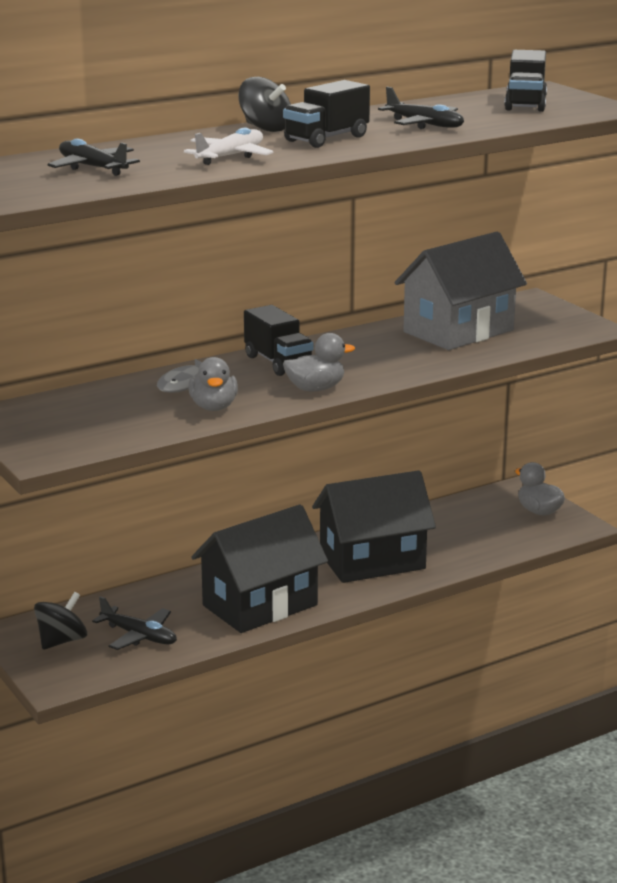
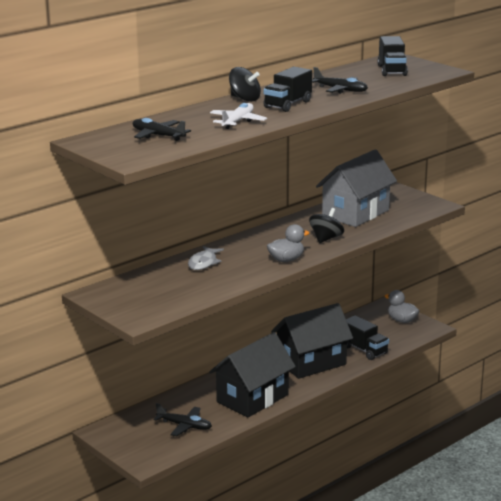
camera: 10 degrees left, 0 degrees up
black spinning top [34,592,87,650] -> black spinning top moved to [309,208,344,243]
grey duck [188,357,238,411] -> none
black truck [244,305,314,376] -> black truck moved to [346,315,389,360]

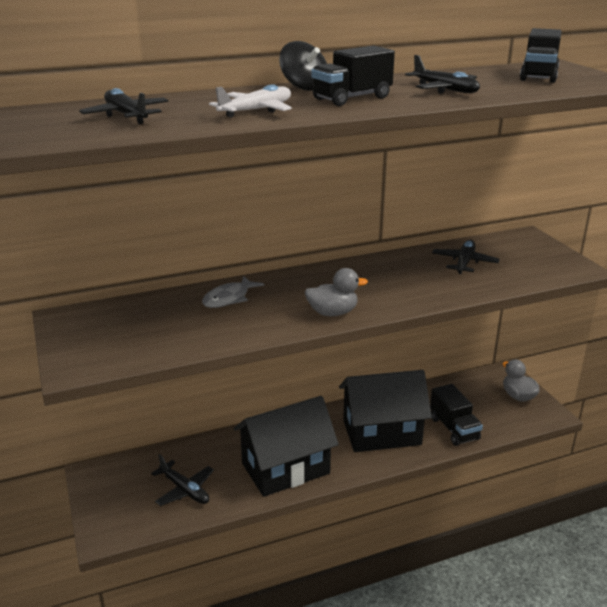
camera: 20 degrees right, 5 degrees up
black spinning top [309,208,344,243] -> none
grey house [316,150,397,227] -> black plane [432,240,500,274]

